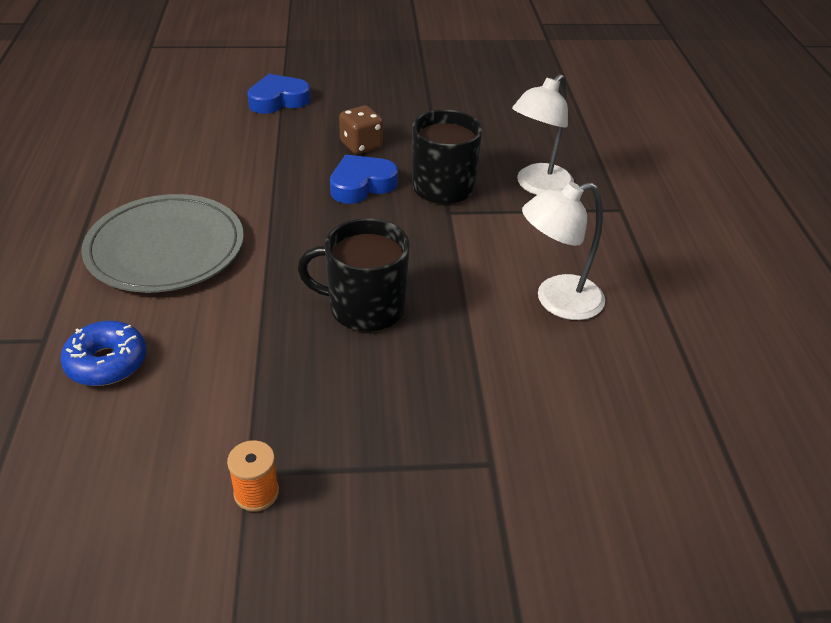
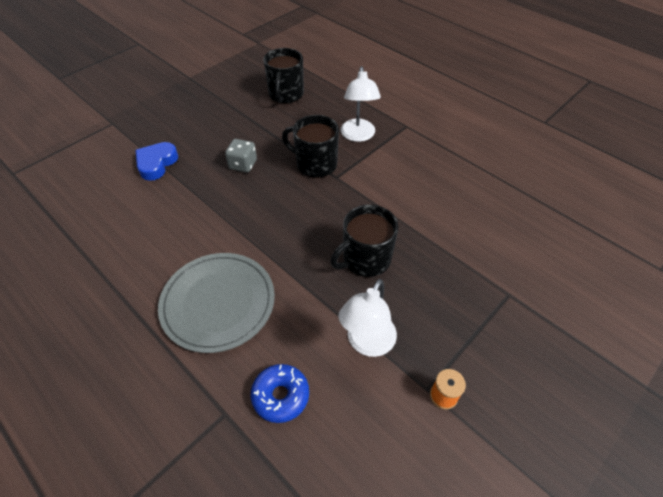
camera: 40 degrees left, 10 degrees up
blue heart [330,155,398,204] -> none
brown dice [339,106,383,154] -> grey dice [225,139,257,172]
white lamp [522,182,605,320] -> white lamp moved to [338,279,397,357]
none -> black mug [263,48,304,104]

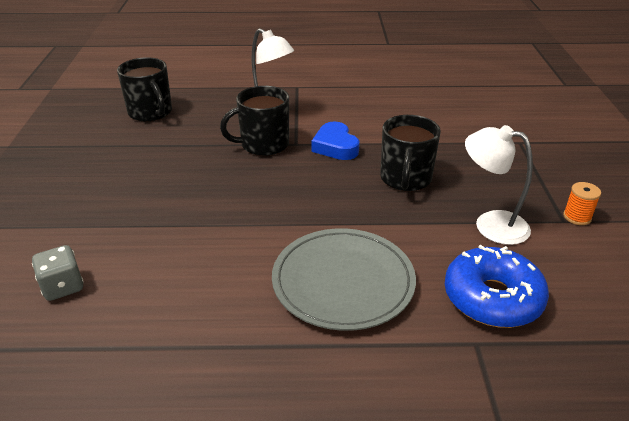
camera: 45 degrees left, 15 degrees down
blue heart [135,142,178,181] -> blue heart moved to [311,122,360,160]
grey dice [225,139,257,172] -> grey dice moved to [32,245,84,301]
blue donut [251,364,309,423] -> blue donut [445,245,549,328], size x1.51
white lamp [338,279,397,357] -> white lamp turned 135 degrees clockwise [465,125,533,245]

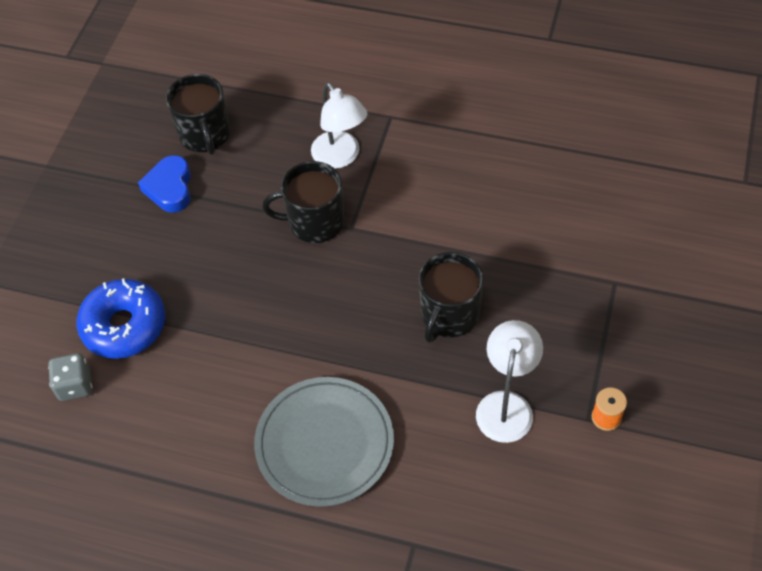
camera: 20 degrees right, 20 degrees up
blue heart [311,122,360,160] -> blue heart moved to [138,155,191,213]
blue donut [445,245,549,328] -> blue donut moved to [77,278,165,359]
white lamp [465,125,533,245] -> white lamp turned 60 degrees clockwise [476,320,543,443]

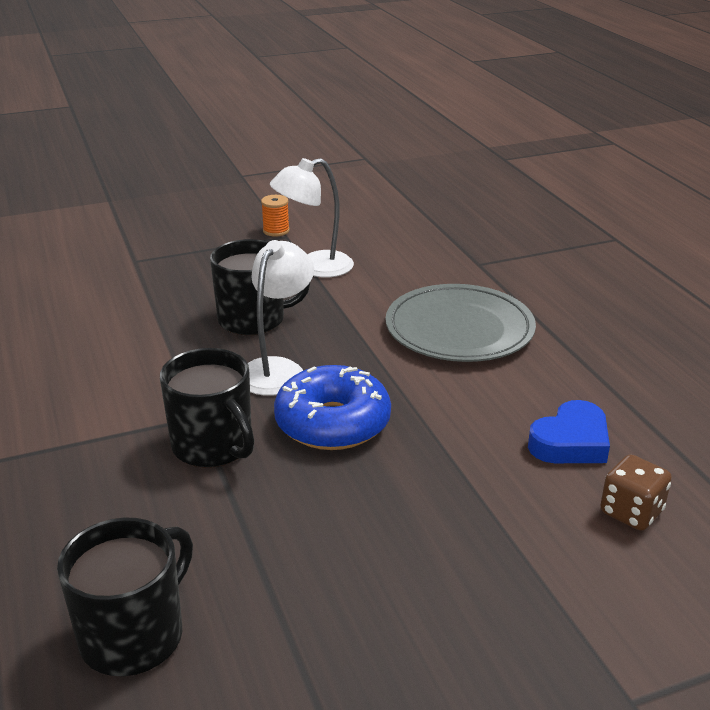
camera: 130 degrees left, 25 degrees down
grey dice [48,353,92,401] -> brown dice [600,455,672,531]
blue donut [77,278,165,359] -> blue donut moved to [274,365,391,450]
blue heart [138,155,191,213] -> blue heart moved to [528,400,610,463]
white lamp [311,82,368,169] -> white lamp moved to [248,240,314,396]

